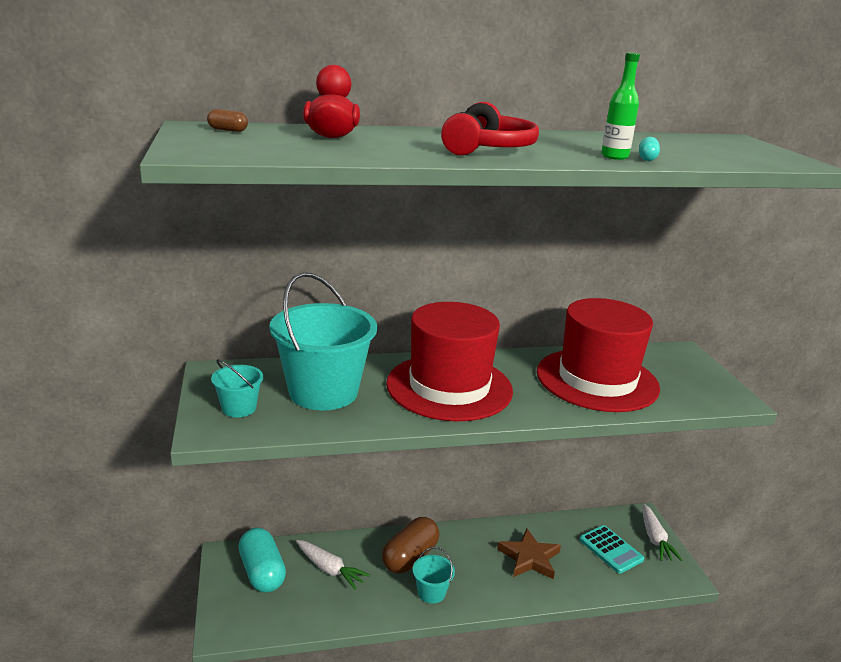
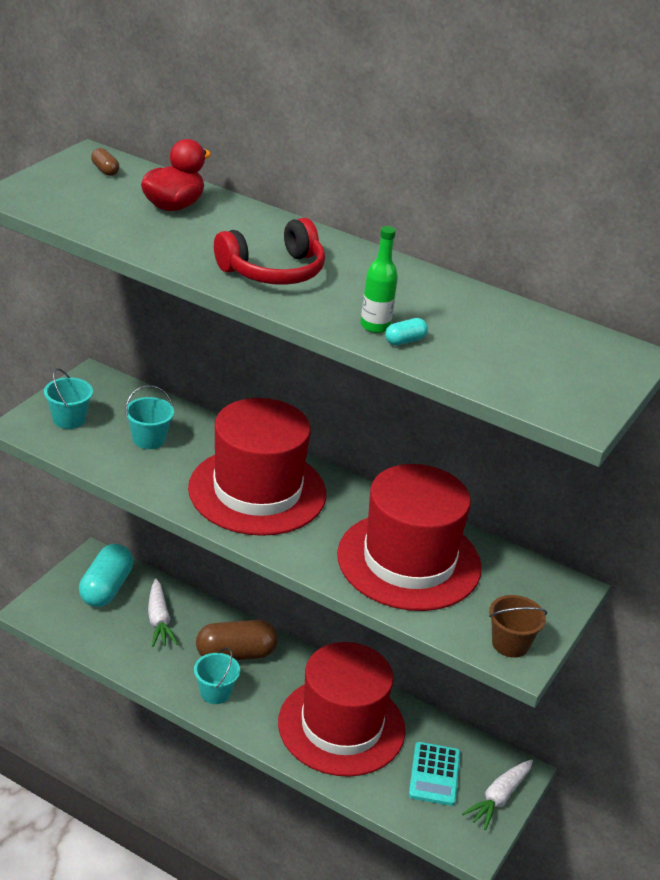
camera: 40 degrees right, 10 degrees up
turquoise bucket [269,272,377,410] -> turquoise bucket [125,385,174,449], size x0.46
brown star [497,529,561,579] -> red hat [278,642,405,777]
none -> brown bucket [489,595,547,658]

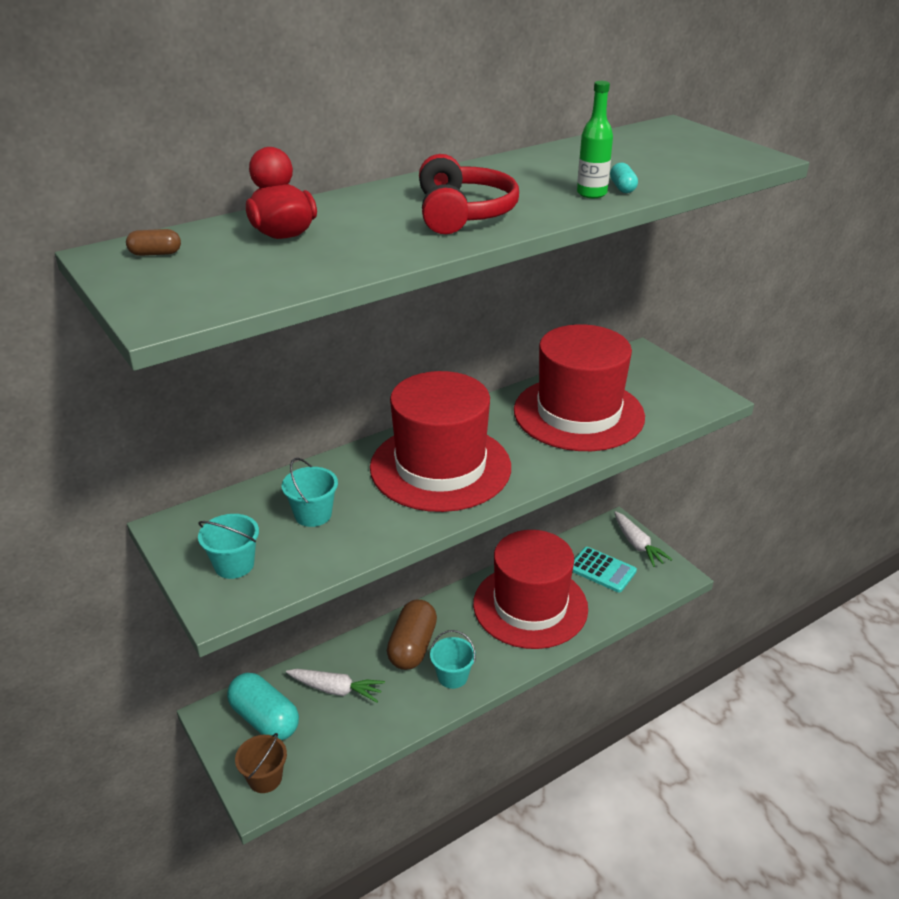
camera: 60 degrees left, 0 degrees up
brown bucket [489,595,547,658] -> brown bucket moved to [235,733,287,793]

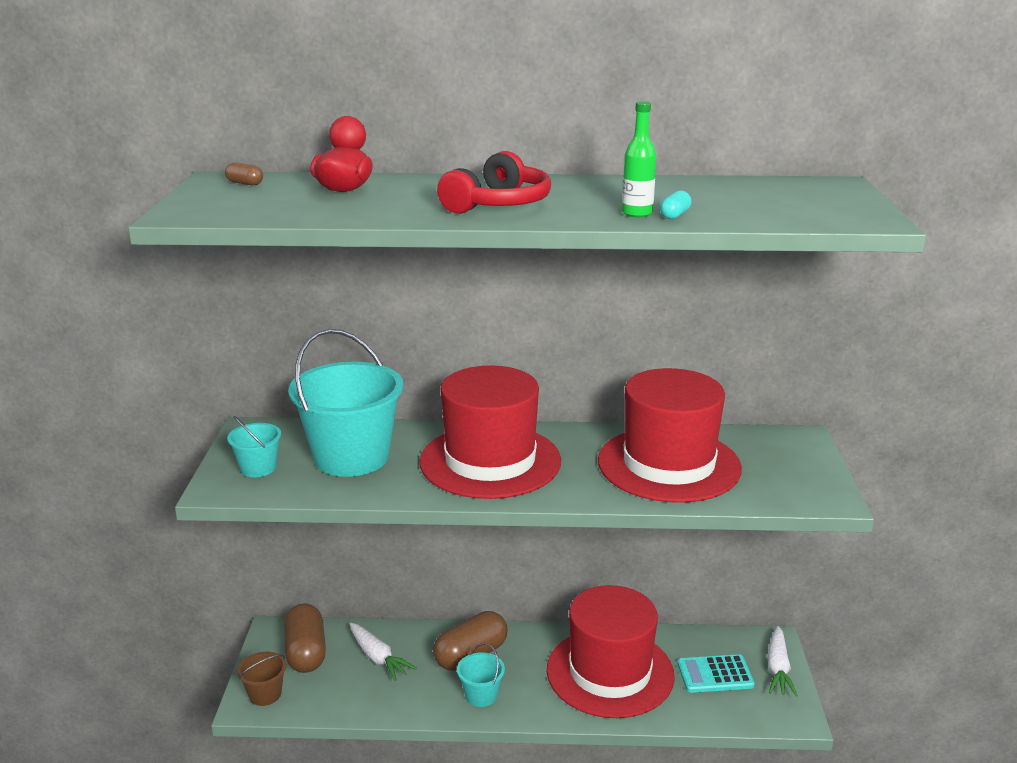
camera: 35 degrees right, 10 degrees down
turquoise capsule [227,673,299,740] -> brown capsule [284,604,326,673]
turquoise bucket [282,458,338,527] -> turquoise bucket [288,329,403,477], size x2.16
turquoise calculator [573,547,637,593] -> turquoise calculator turned 105 degrees clockwise [677,654,755,693]

